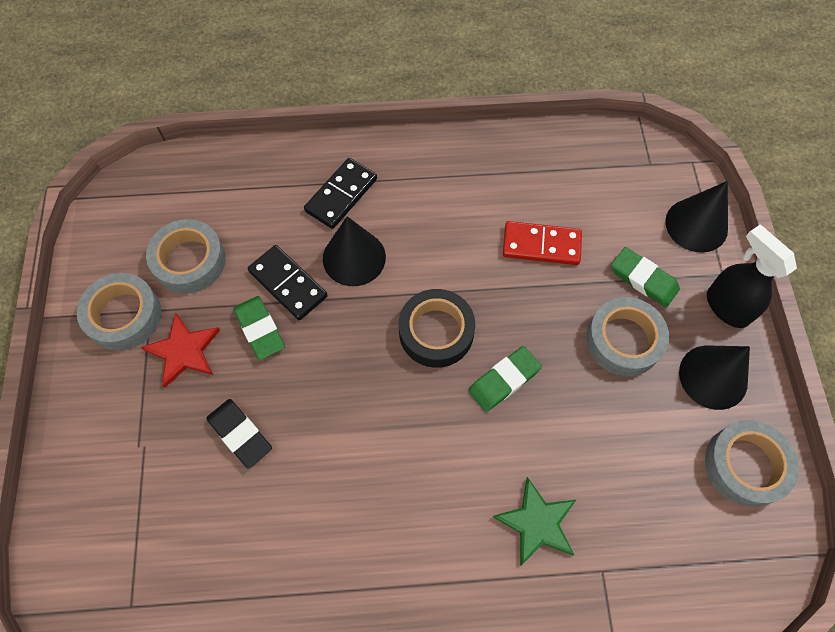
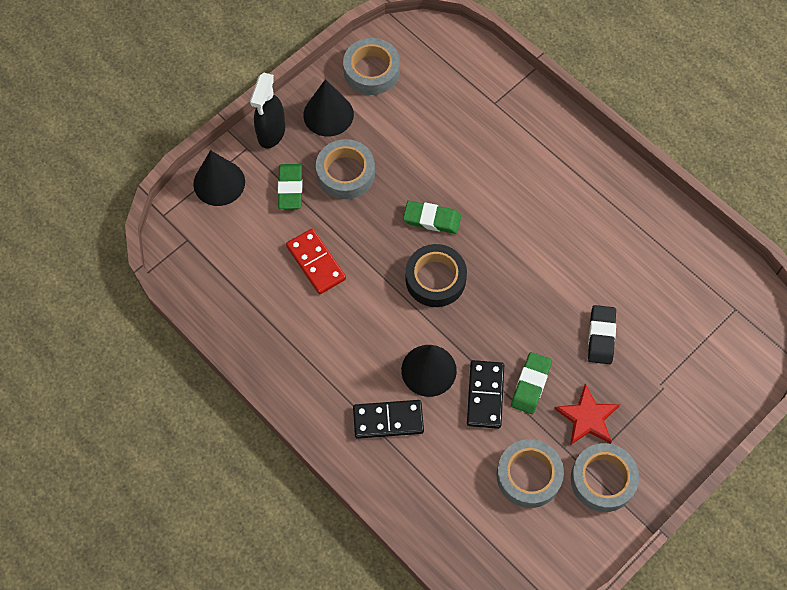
camera: 130 degrees left, 0 degrees up
green star [493,477,576,566] -> none

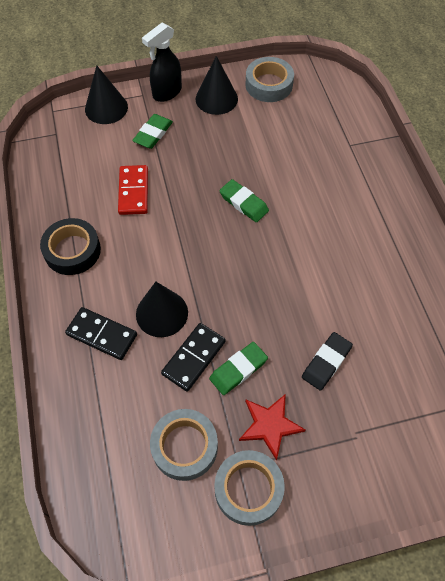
camera: 30 degrees right, 5 degrees down
grey tape [316,139,375,199] -> none
black tape [405,244,467,307] -> black tape moved to [40,218,101,275]

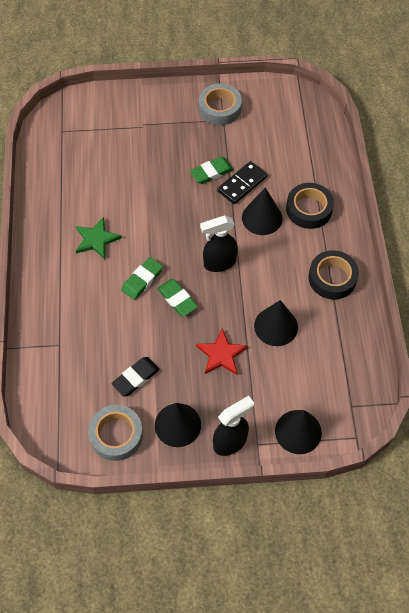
camera: 170 degrees left, 0 degrees up
black domino [65,307,137,360] -> black tape [286,183,334,229]
red domino [118,165,148,215] -> black cone [254,300,298,346]
green eraser [132,114,173,149] -> green eraser moved to [121,257,163,300]
grey tape [150,409,218,481] -> none
red star [239,394,306,461] -> red star moved to [196,328,248,375]
black eraser [302,332,353,391] -> black eraser moved to [111,357,160,396]
none -> green star [76,217,122,259]
none -> black spray bottle [200,215,238,272]

